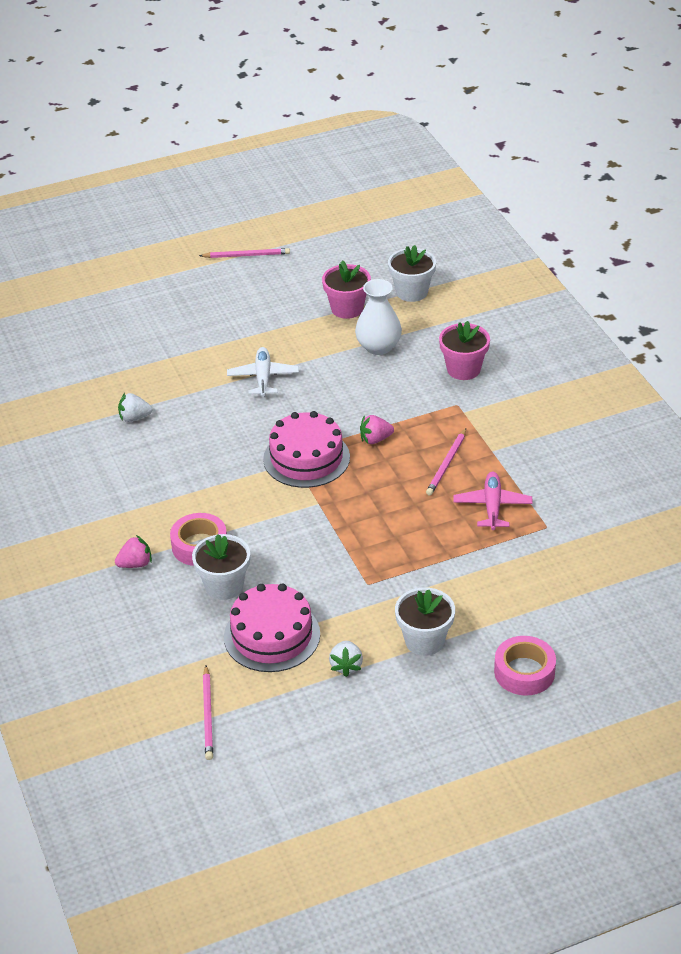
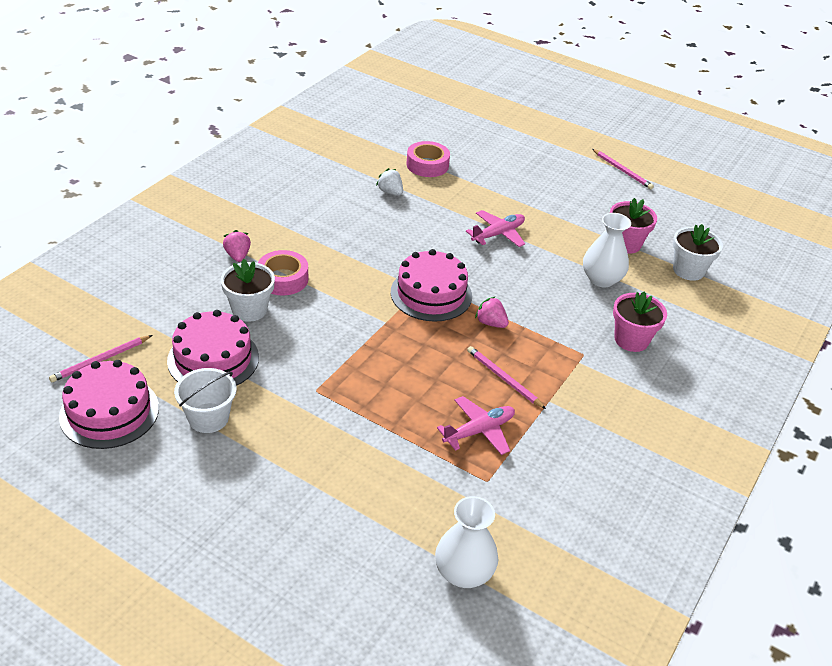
camera: 50 degrees right, 0 degrees up
pink strawberry [115,535,152,568] -> pink strawberry turned 135 degrees counterclockwise [223,230,251,262]
white plane [227,347,299,397] -> pink plane [466,210,525,247]
white strawberry [329,641,363,677] -> white bucket [174,368,237,433]
white flower pot [395,587,455,656] -> none
pink pencil [426,428,466,495] -> pink pencil turned 60 degrees clockwise [467,346,546,409]
pink tape [494,636,556,696] -> pink tape moved to [406,141,450,177]
none -> pink cake [59,360,159,449]
none -> white vase [435,496,498,588]

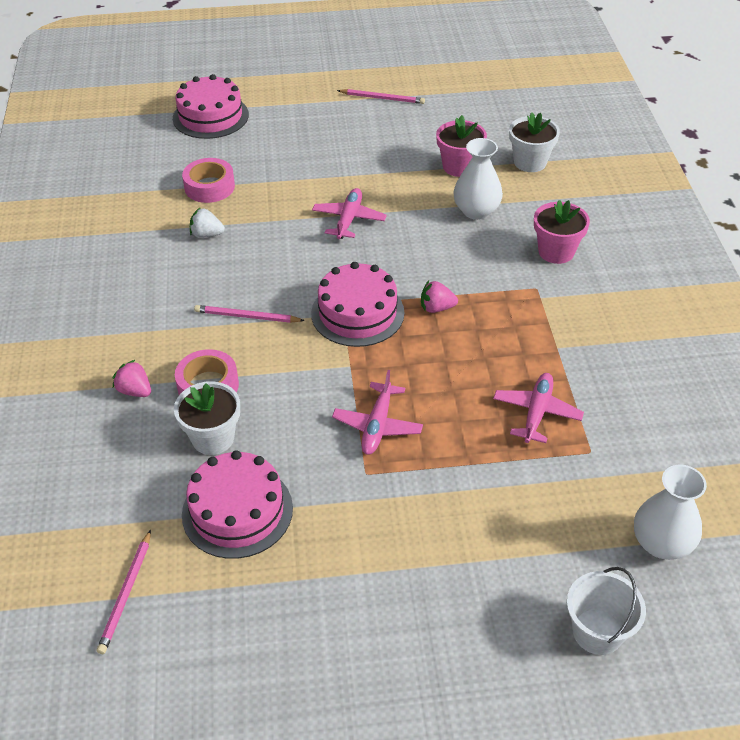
camera: 35 degrees left, 5 degrees up
pink cake [59,360,159,449] -> pink cake moved to [173,74,249,139]
white bucket [174,368,237,433] -> white bucket moved to [567,567,646,655]
pink pencil [467,346,546,409] -> pink pencil moved to [194,305,305,323]
none -> pink plane [332,370,423,455]

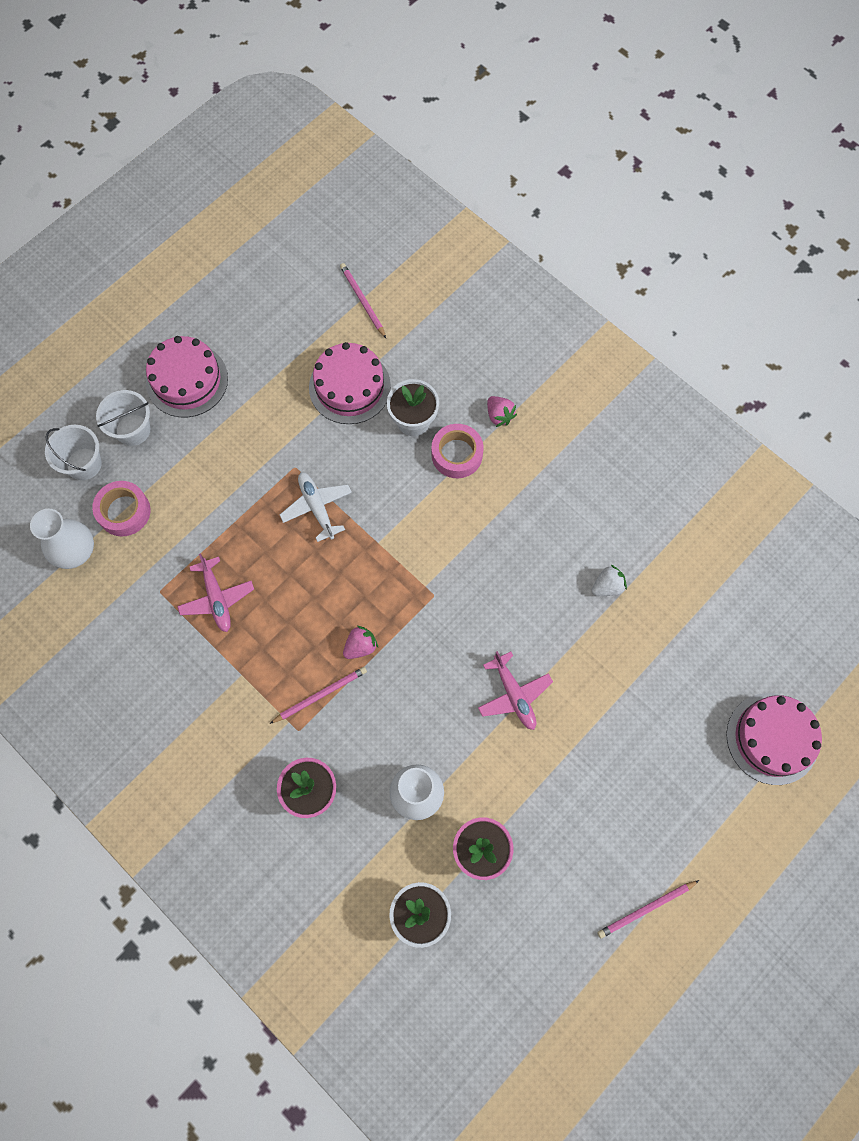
camera: 140 degrees right, 25 degrees up
pink strawberry [113,360,151,397] -> pink strawberry turned 60 degrees clockwise [487,396,517,427]
pink tape [182,158,235,203] -> pink tape moved to [92,481,151,536]
pink pencil [194,305,305,323] -> pink pencil moved to [269,667,367,724]
pink cake [311,262,405,347] -> pink cake moved to [146,336,228,418]
pink plane [332,370,423,455] -> white plane [280,472,352,542]
none -> white bucket [96,390,150,446]

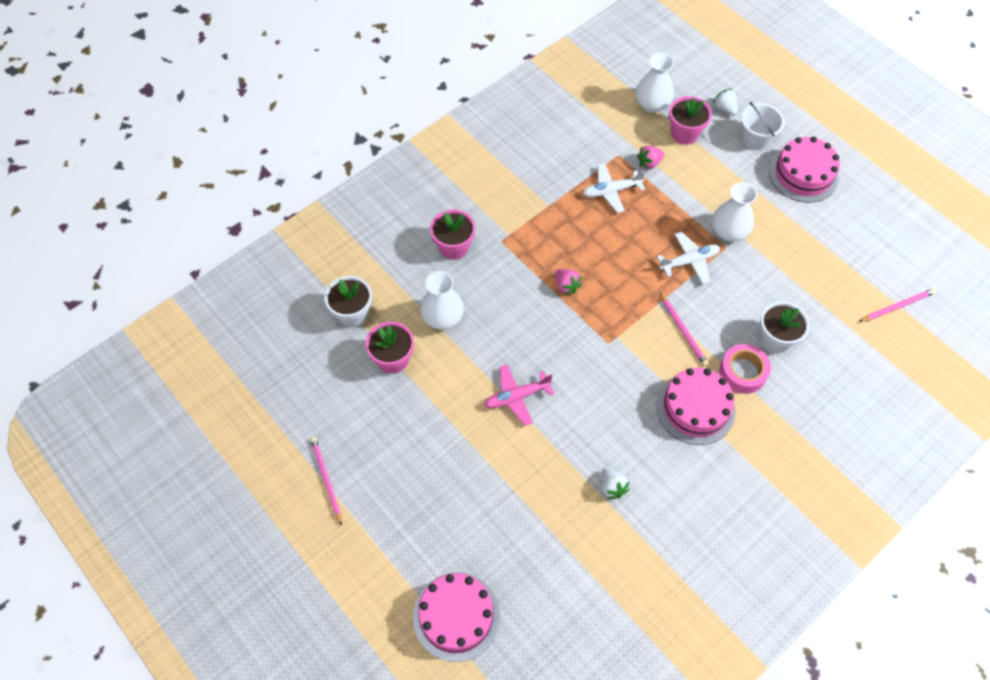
camera: 95 degrees right, 10 degrees down
white bucket [45,425,102,480] -> white strawberry [713,89,738,115]
pink tape [92,481,151,536] -> pink flower pot [669,96,712,145]
pink plane [177,553,254,632] -> white plane [583,163,645,213]
pink pencil [269,667,367,724] -> pink pencil moved to [660,293,709,366]
pink cake [309,342,391,424] -> pink cake moved to [656,368,736,445]
pink strawberry [487,396,517,427] -> pink strawberry moved to [637,146,664,170]
none -> white vase [712,182,757,242]

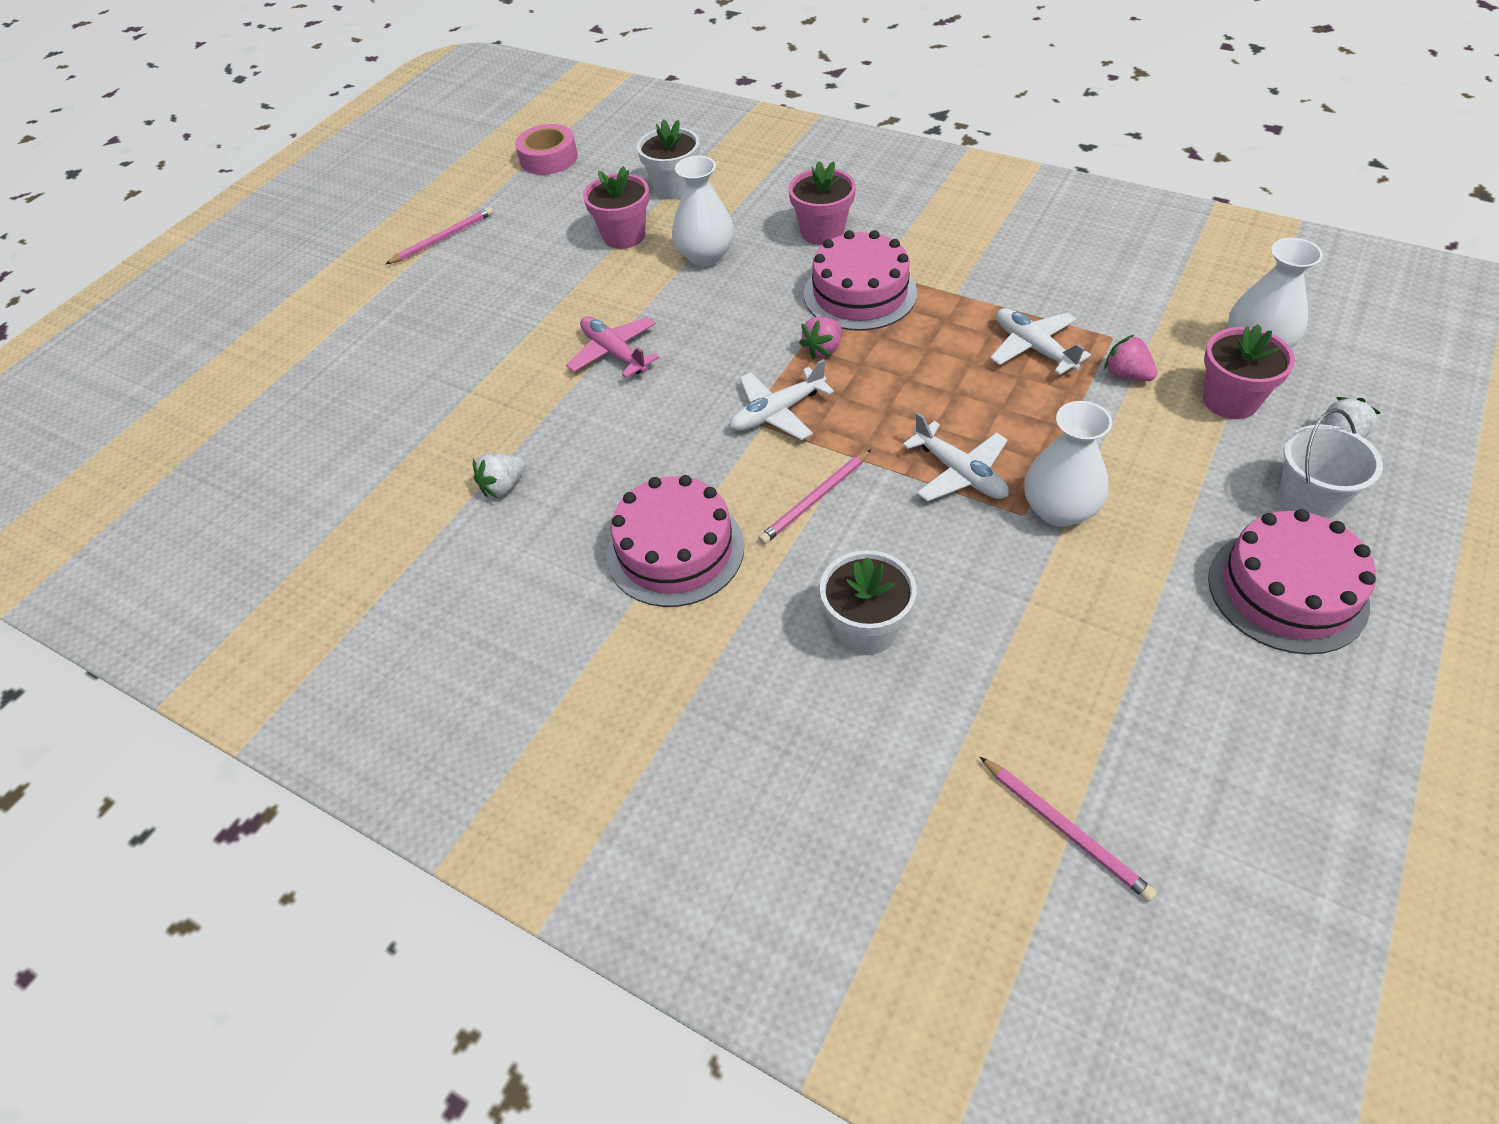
camera: 75 degrees right, 10 degrees down
pink cake [413,573,500,662] -> pink cake moved to [804,230,917,331]
pink tape [719,344,771,394] -> pink tape moved to [515,124,578,175]
none -> white plane [730,359,834,440]

